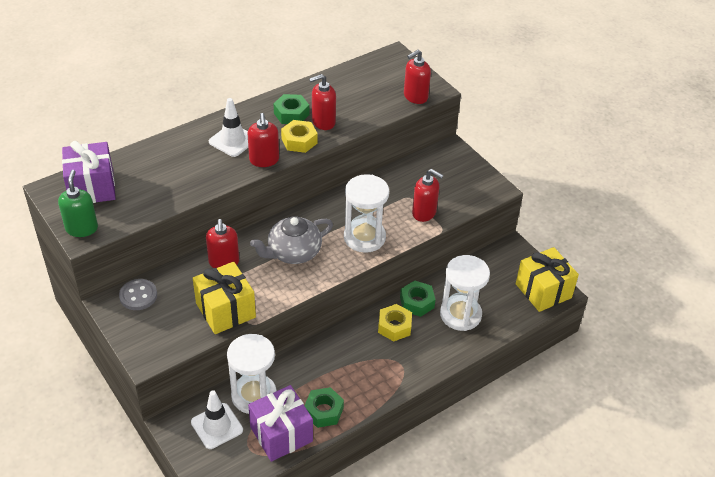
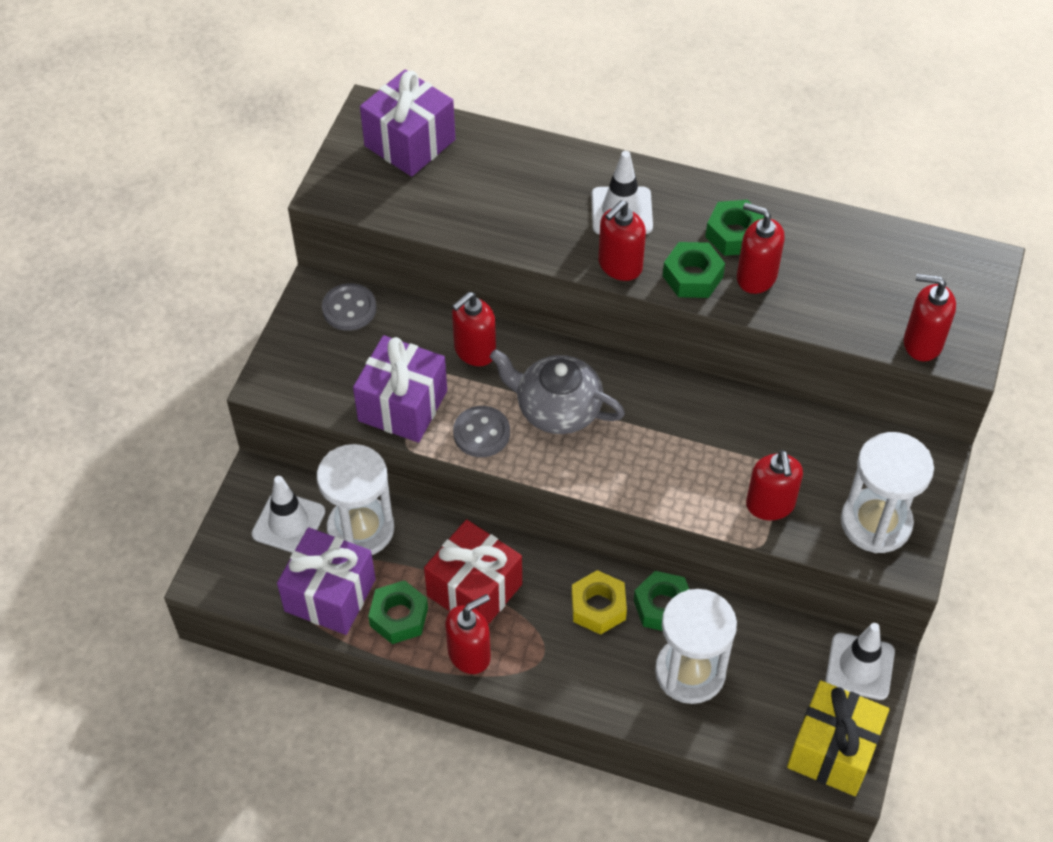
camera: 55 degrees right, 10 degrees up
green soap dispenser [58,170,98,237] -> none
yellow gift [193,262,256,334] -> purple gift [353,335,447,443]
yellow nut [281,120,317,153] -> green nut [663,242,725,298]
white hourglass [344,174,389,253] -> white hourglass moved to [841,432,934,553]
none -> red gift [424,520,522,625]
none -> red soap dispenser [445,594,491,674]
none -> grey button [453,406,510,457]
none -> white traffic cone [826,623,895,700]

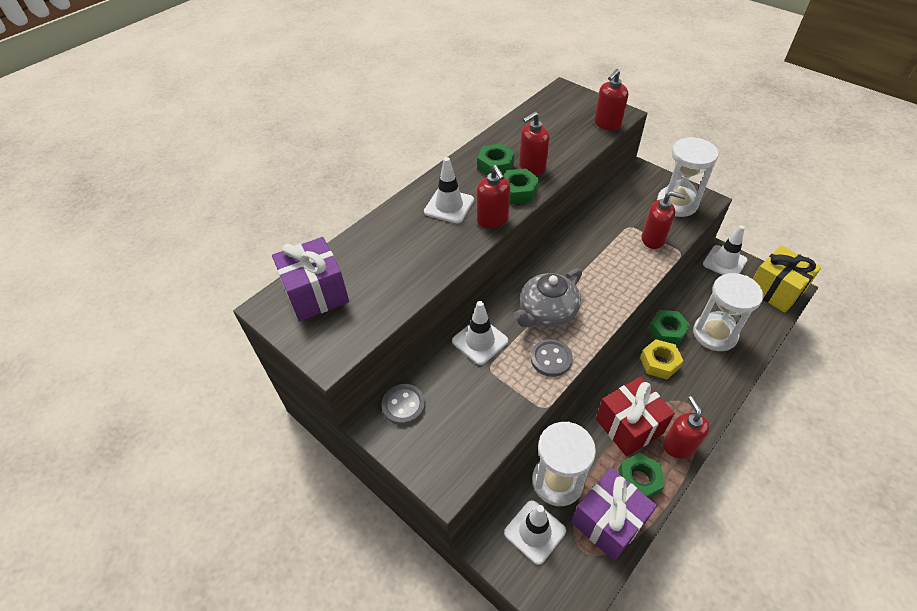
camera: 65 degrees left, 5 degrees down
purple gift [353,335,447,443] -> none
red soap dispenser [452,292,496,366] -> white traffic cone [452,301,508,365]

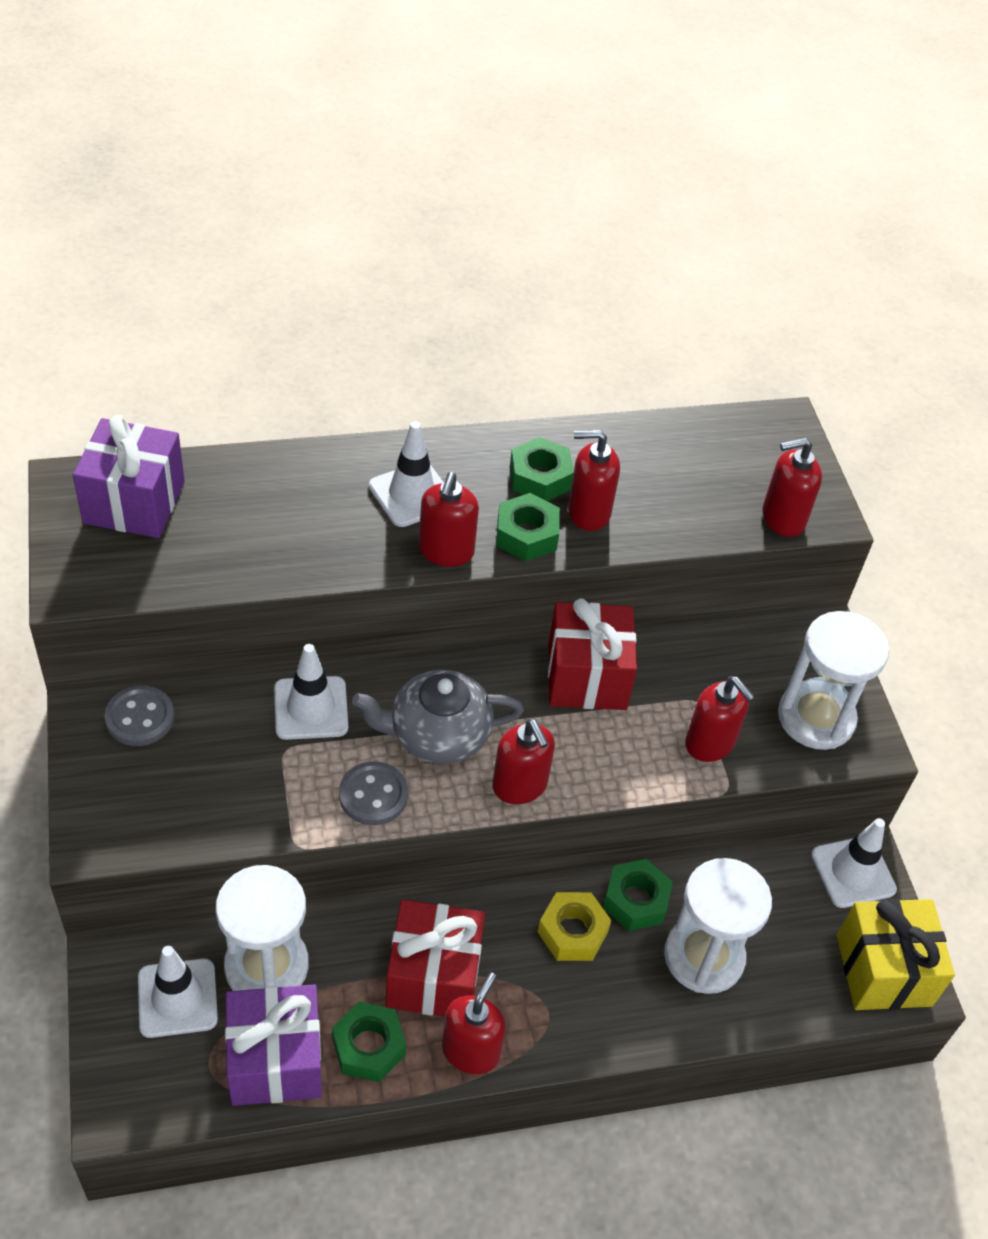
camera: 30 degrees right, 0 degrees up
none -> red soap dispenser [492,719,555,804]
none -> red gift [548,599,637,710]

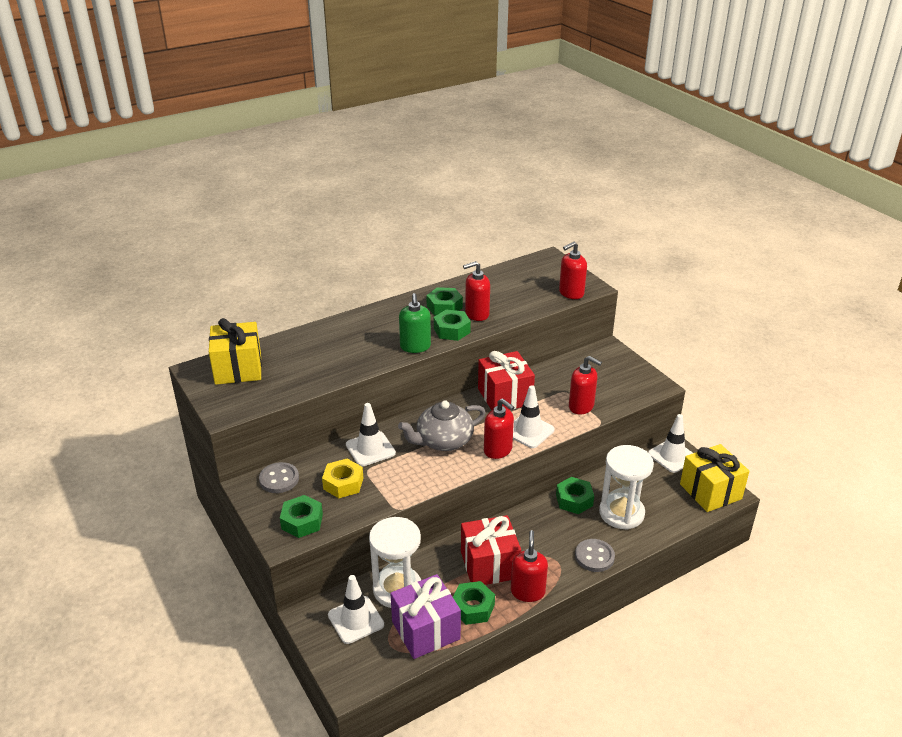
camera: 15 degrees left, 15 degrees down
purple gift [73,415,185,538] -> yellow gift [209,318,262,385]
grey button [339,761,408,825] -> grey button moved to [575,539,615,572]
white traffic cone [369,421,443,527] -> white traffic cone moved to [513,385,555,448]
red soap dispenser [419,472,479,567] -> green soap dispenser [399,293,431,353]
yellow nut [538,892,612,961] -> yellow nut moved to [322,459,363,498]
white hourglass [778,611,889,750] -> none
none -> green nut [280,495,323,538]

